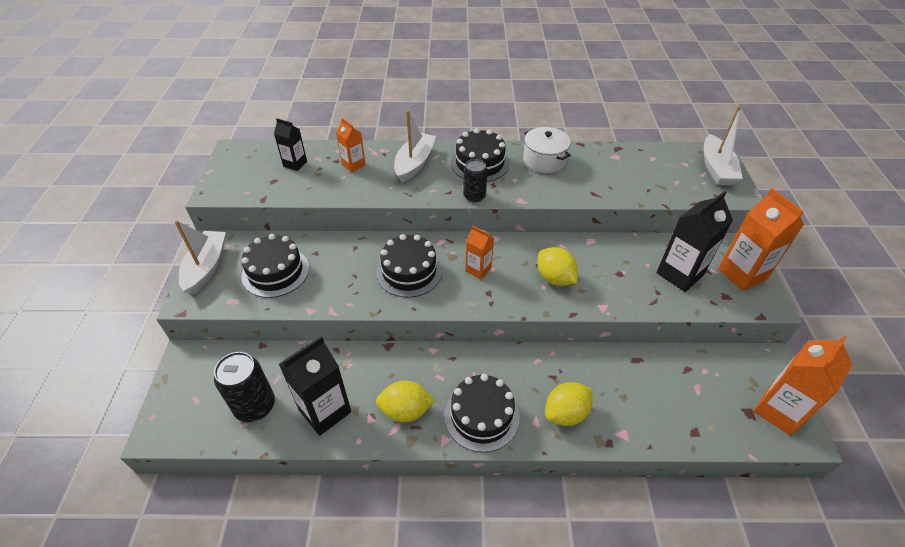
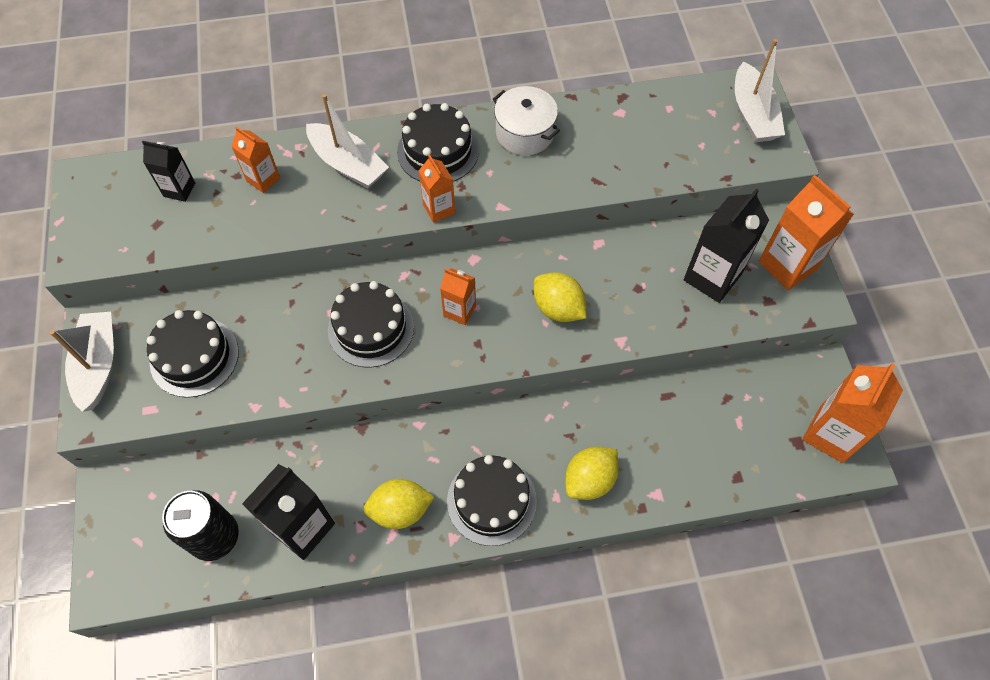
camera: 10 degrees left, 15 degrees up
white boat [394,110,436,183] -> white boat turned 120 degrees clockwise [306,94,389,189]
black can [463,159,488,203] -> orange carton [419,155,455,223]

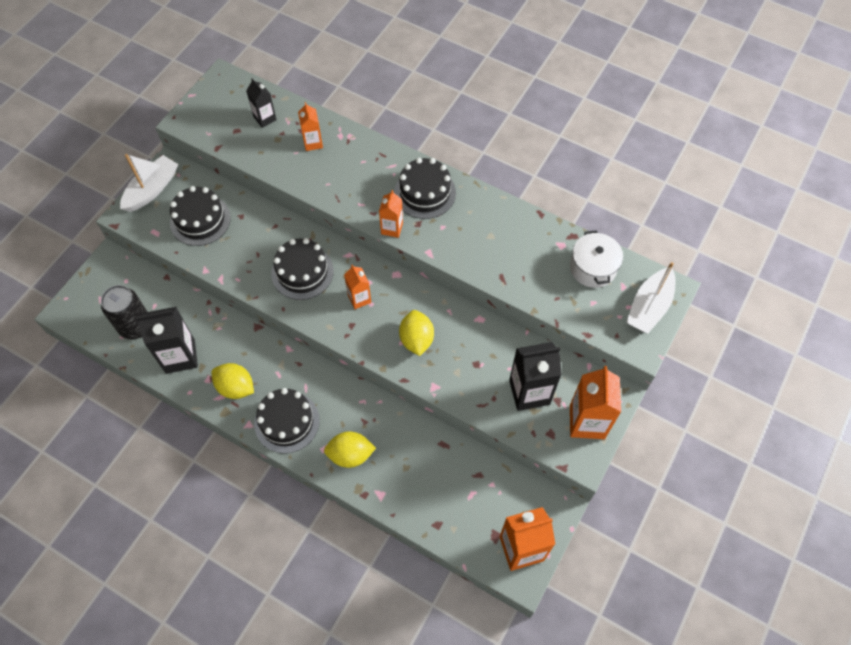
camera: 40 degrees right, 0 degrees up
white boat [306,94,389,189] -> none
white pot [493,86,560,155] -> white pot moved to [570,230,623,288]

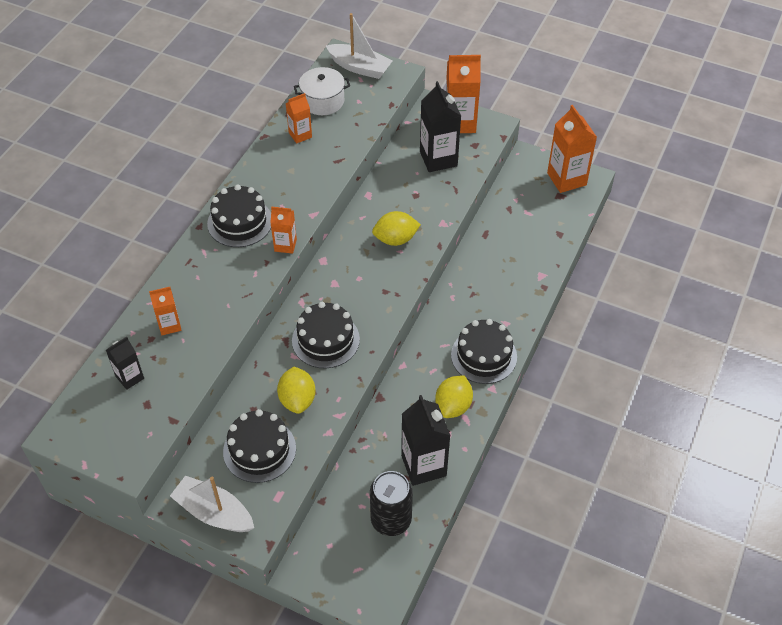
camera: 95 degrees left, 10 degrees down
yellow lemon [324,431,376,468] -> yellow lemon moved to [277,366,316,414]
orange carton [344,265,371,309] -> orange carton moved to [285,93,312,144]

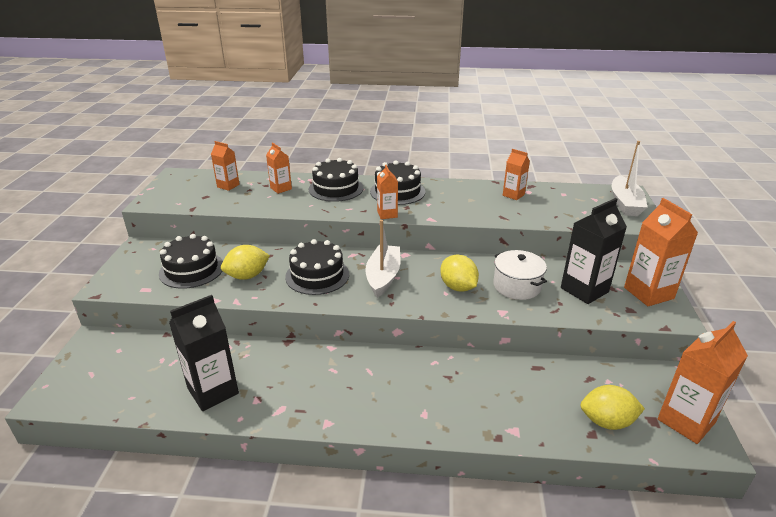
camera: 70 degrees right, 20 degrees down
black carton [106,337,144,390] -> orange carton [211,141,240,191]
white boat [170,476,254,532] -> white boat moved to [365,220,400,298]
white pot [294,67,350,115] -> white pot moved to [493,250,547,300]
black can [370,471,413,536] -> none
yellow lemon [435,375,473,418] -> yellow lemon moved to [581,385,645,430]
black cake [451,319,517,384] -> black cake moved to [309,158,364,202]

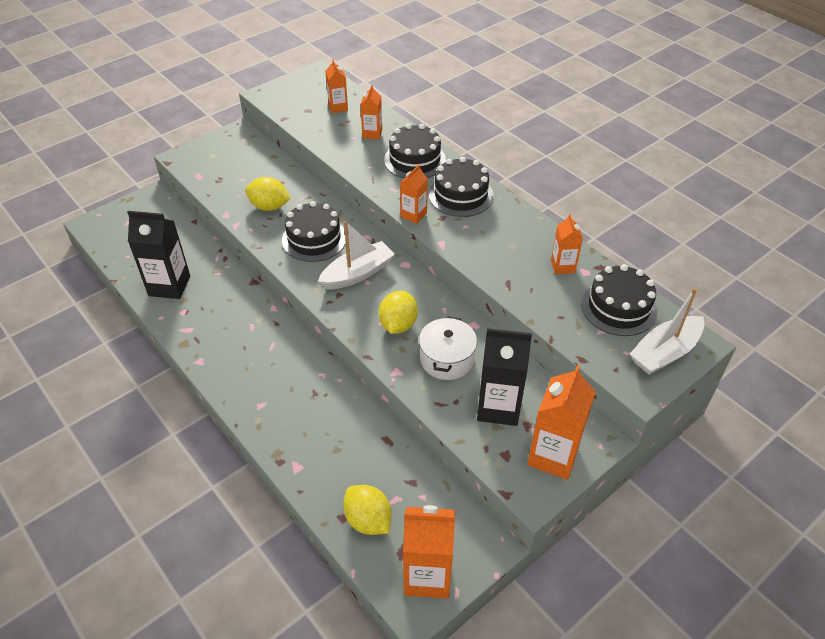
camera: 45 degrees right, 15 degrees up
black cake [159,234,223,289] -> black cake moved to [581,264,657,336]

